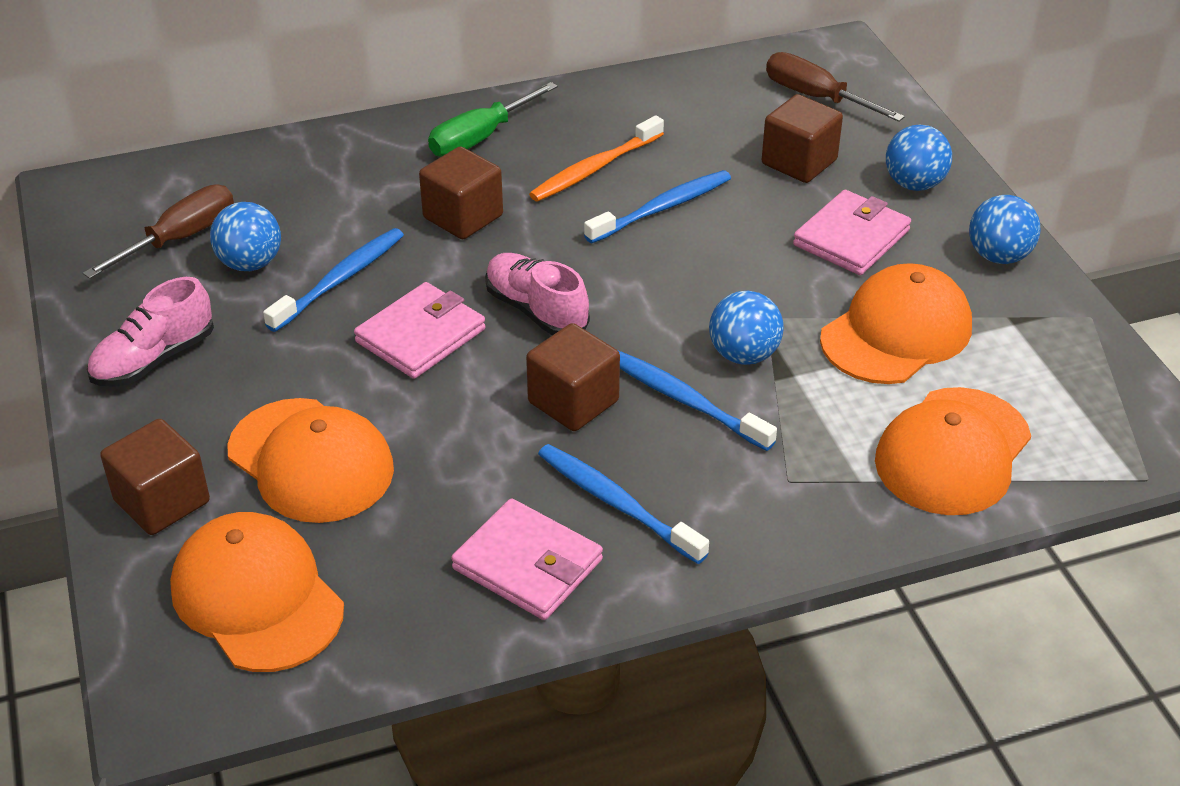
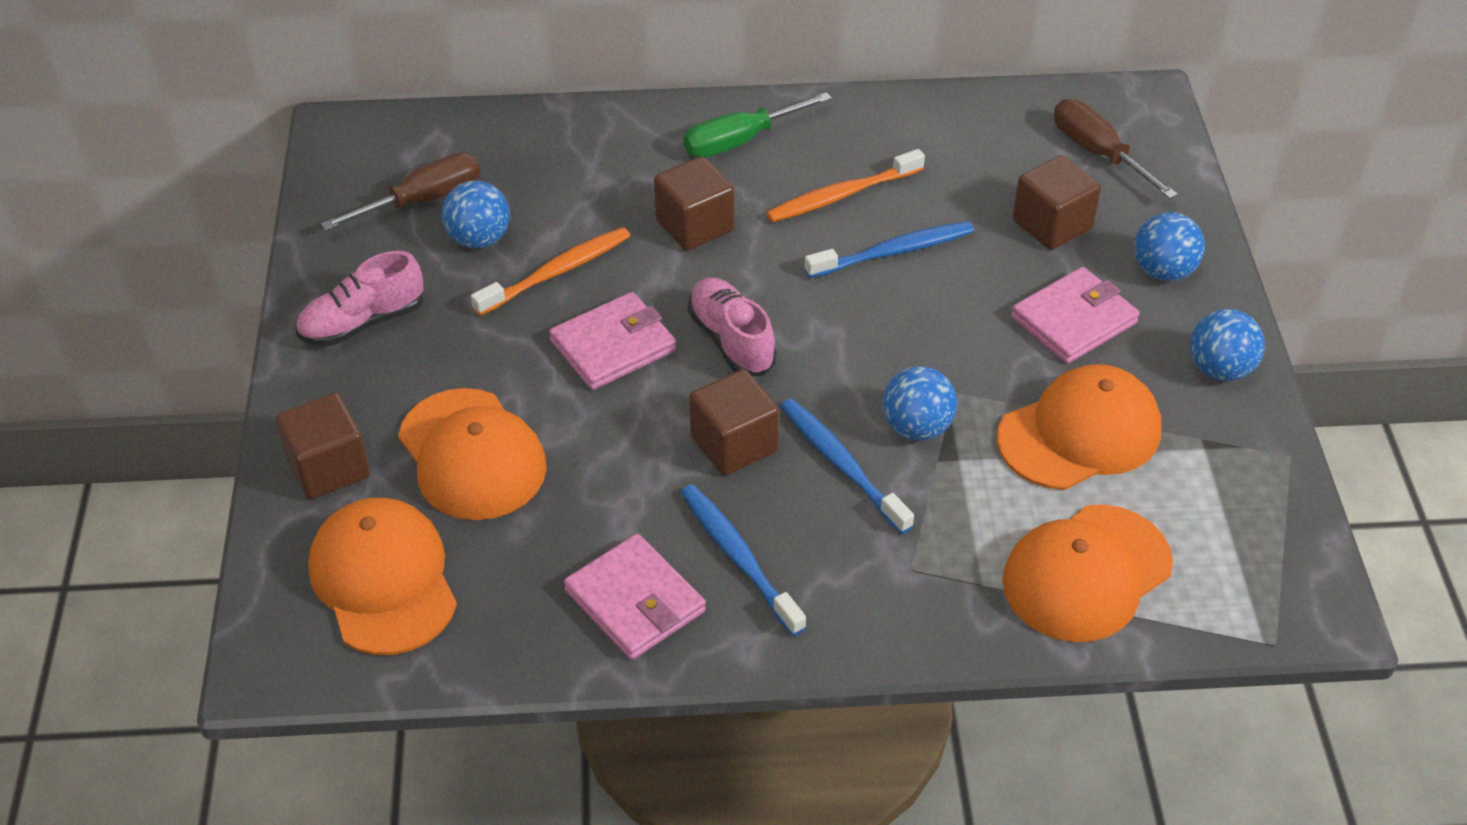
camera: 15 degrees right, 5 degrees up
blue toothbrush [263,228,404,332] -> orange toothbrush [471,227,630,316]

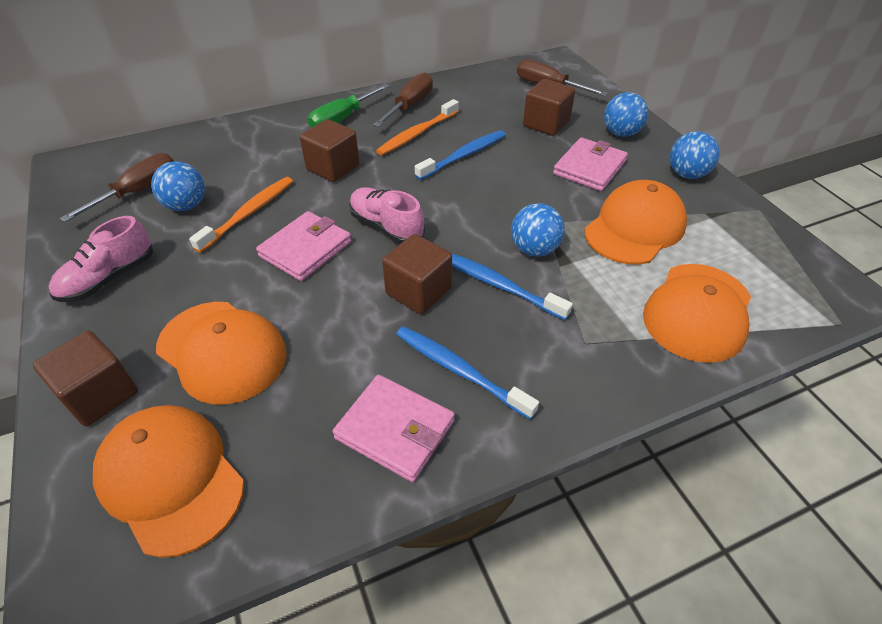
camera: 20 degrees left, 0 degrees up
none -> brown screwdriver [373,73,433,127]

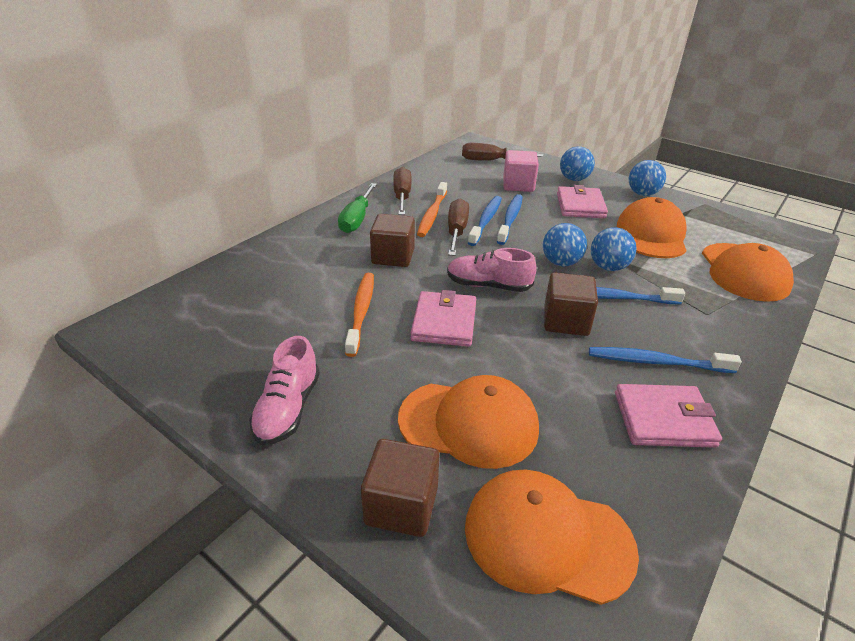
camera: 30 degrees left, 10 degrees down
brown screwdriver [60,153,174,222] -> brown screwdriver moved to [448,198,469,256]
blue ball [151,161,205,211] -> blue ball moved to [543,223,587,266]
brown cube [523,79,575,136] -> pink cube [503,150,539,192]
none -> blue toothbrush [497,194,523,245]

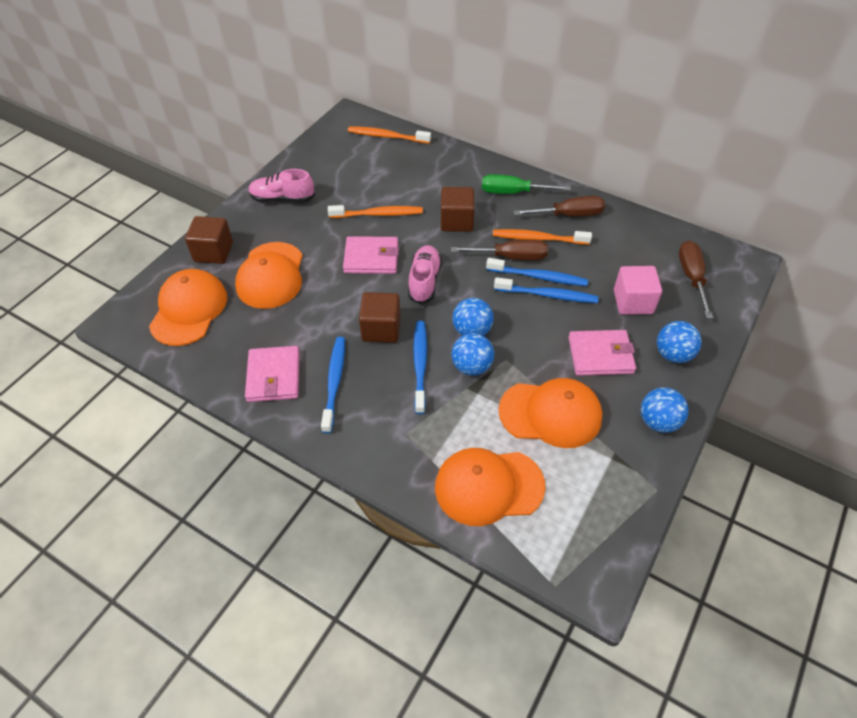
camera: 85 degrees right, 15 degrees up
none -> orange toothbrush [348,126,431,144]

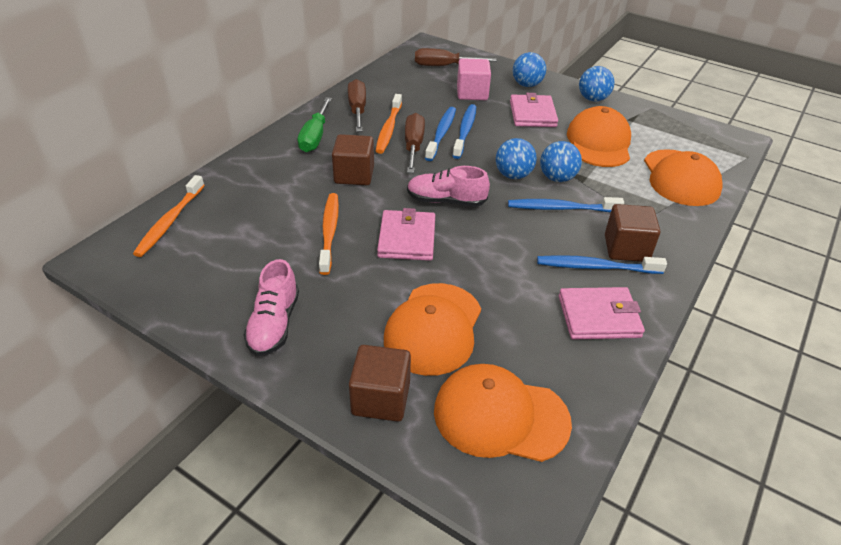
camera: 90 degrees left, 10 degrees down
orange cap [235,242,303,309] -> orange cap turned 105 degrees clockwise [384,283,481,376]
brown cube [359,292,401,343] -> brown cube moved to [605,204,660,262]

